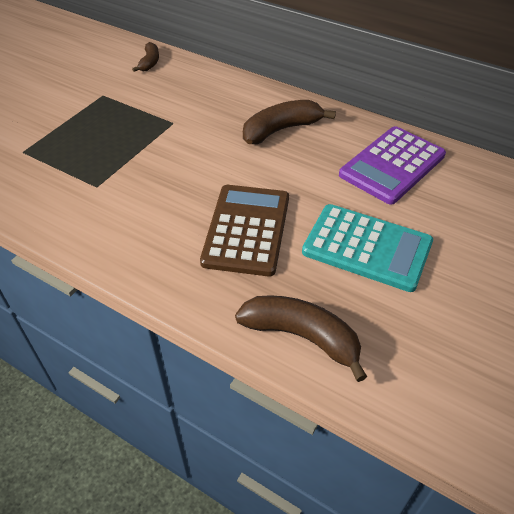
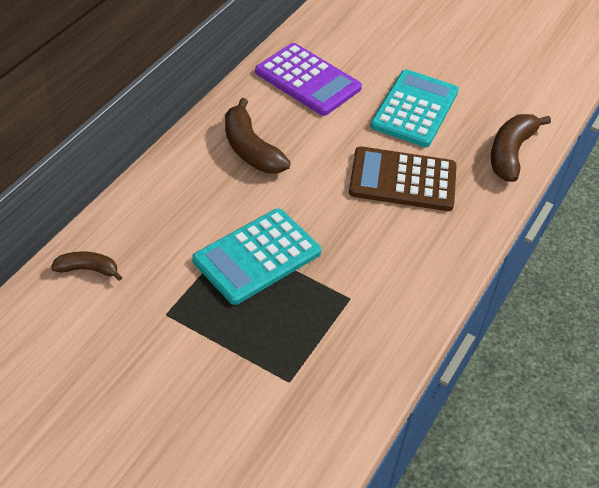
camera: 95 degrees left, 0 degrees up
none -> turquoise calculator [192,208,321,305]

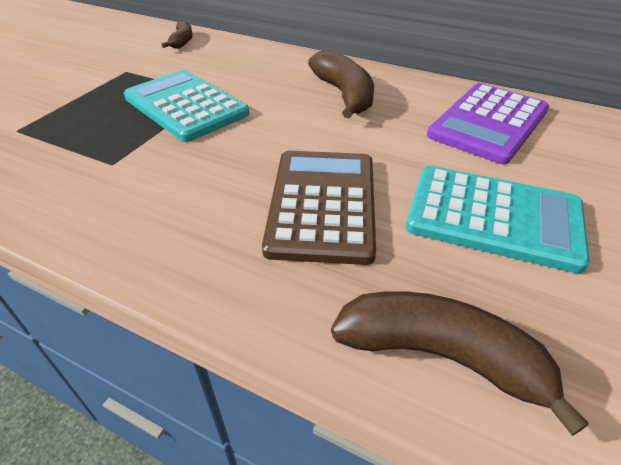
camera: 90 degrees right, 5 degrees down
brown banana [225,98,291,174] -> brown banana turned 105 degrees clockwise [308,50,374,119]

